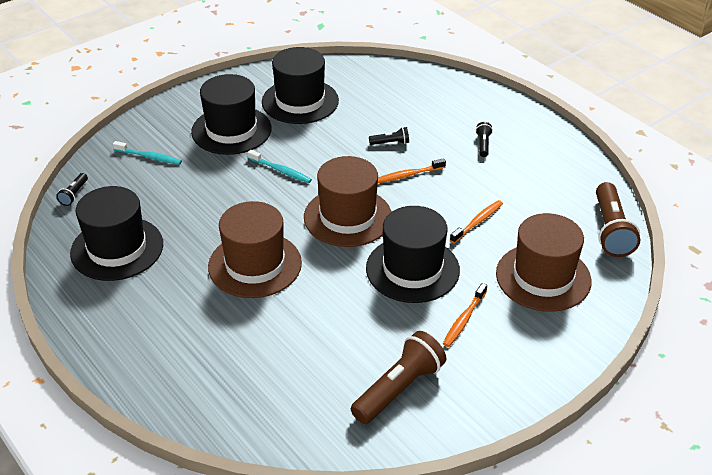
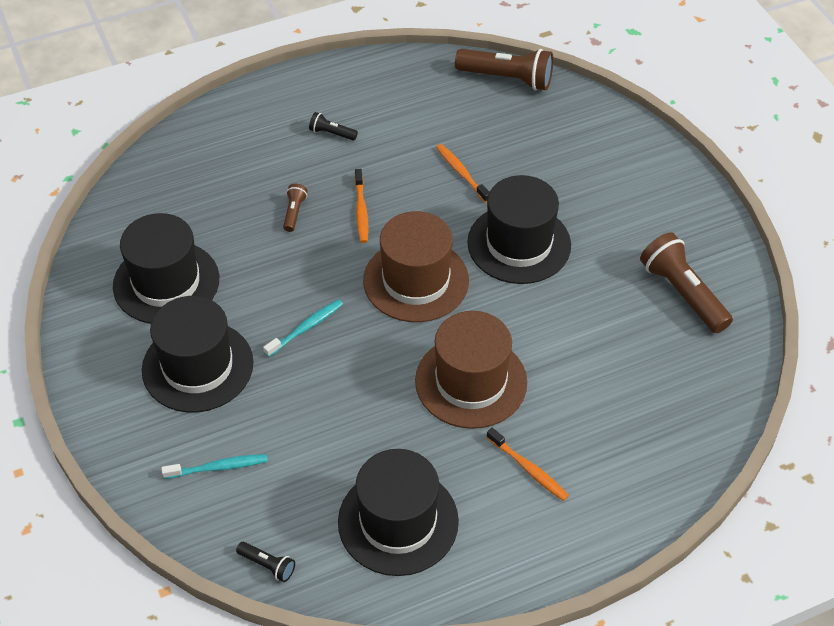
camera: 75 degrees left, 10 degrees up
turquoise toothbrush [113,141,182,165] -> turquoise toothbrush turned 45 degrees clockwise [161,454,268,479]
black flashlight [369,127,409,145] -> brown flashlight [283,184,308,232]
orange toothbrush [443,283,487,347] -> orange toothbrush moved to [486,428,569,501]
brown hat [496,213,592,312] -> none

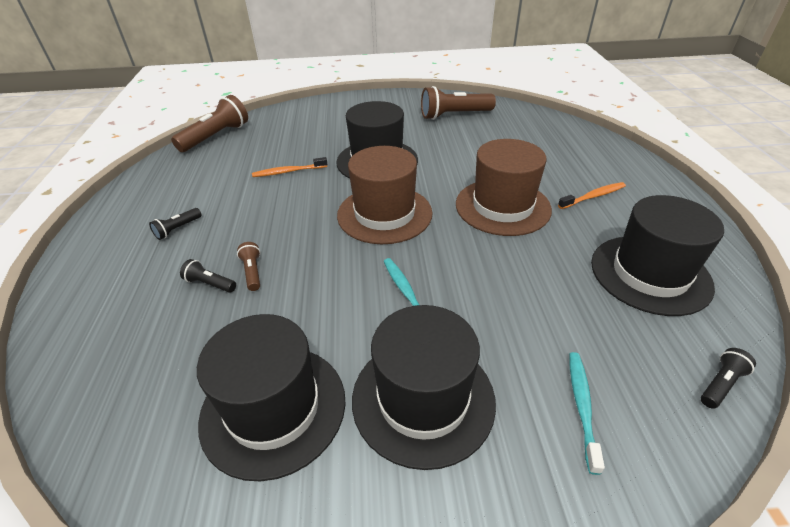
camera: 70 degrees left, 10 degrees down
brown flashlight [283,184,308,232] -> brown flashlight turned 45 degrees clockwise [237,242,260,291]
orange toothbrush [355,169,369,243] -> none
none -> black flashlight [180,259,236,293]

